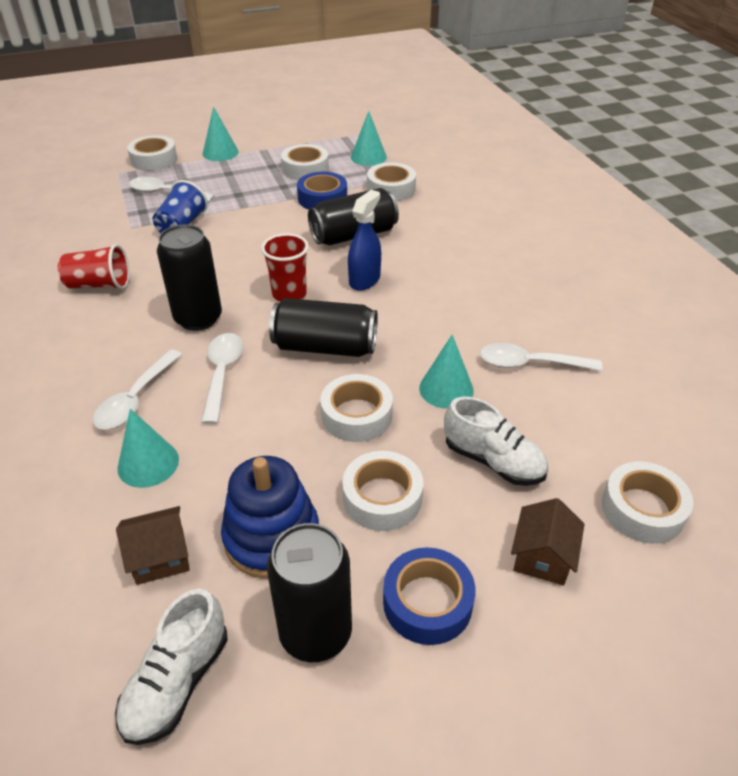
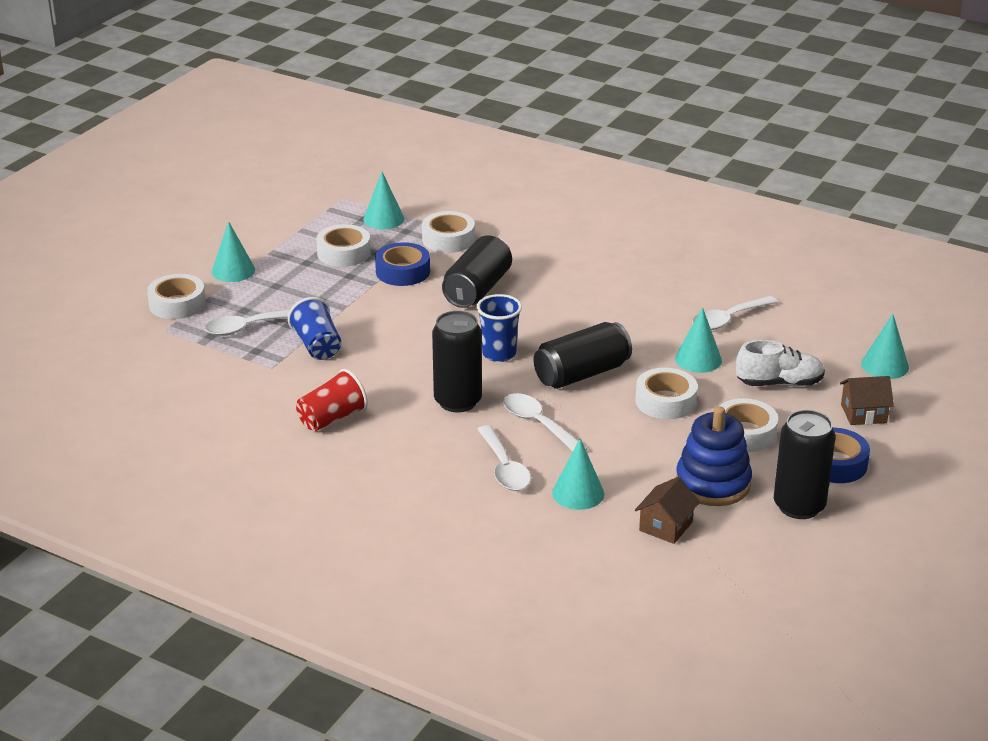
camera: 40 degrees left, 10 degrees down
white shoe [115,589,228,745] -> none
red cup [261,233,309,302] -> blue cup [477,294,522,362]
blue spray bottle [348,190,381,291] -> none
brown house [511,498,585,586] -> brown house turned 75 degrees counterclockwise [840,376,894,425]
white tape [602,462,693,544] -> turquoise cone [861,314,909,379]

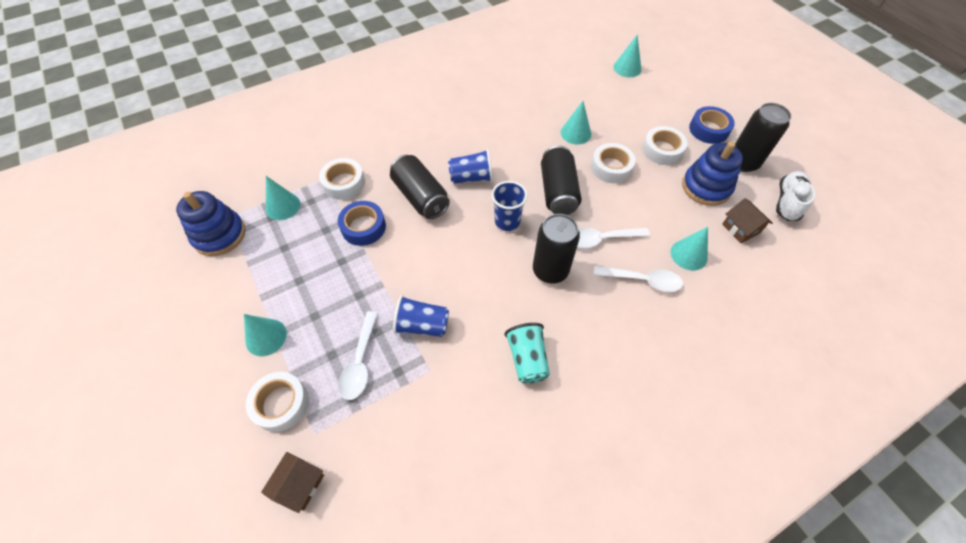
camera: 60 degrees left, 25 degrees up
red cup [296,369,368,431] -> turquoise cup [505,323,550,384]
white tape [316,224,371,267] -> none
white spoon [692,296,778,330] -> none
white shoe [736,340,825,386] -> white shoe moved to [776,171,815,221]
brown house [840,376,894,425] -> brown house moved to [261,452,324,513]
none -> blue stacking toy [176,191,246,256]
none -> blue cup [448,149,493,184]

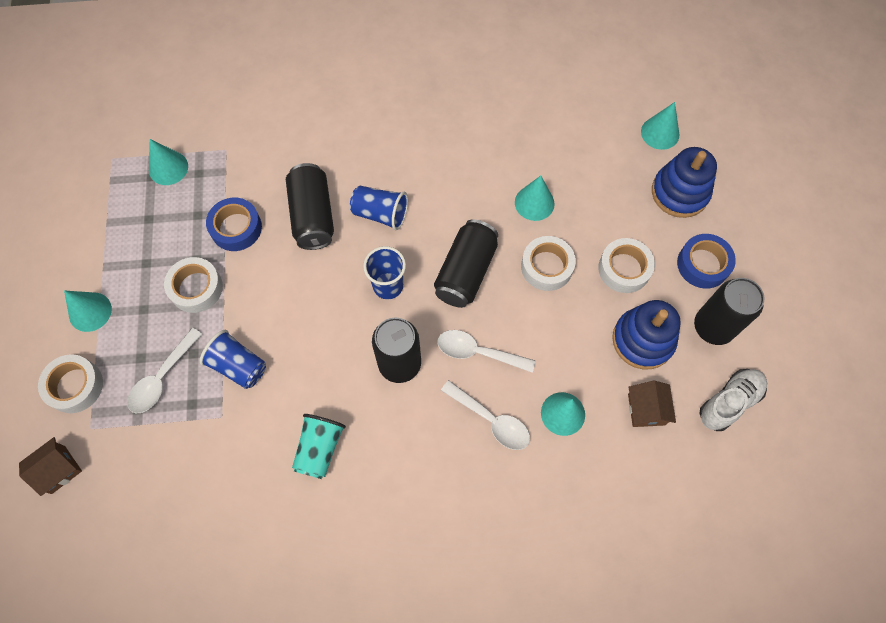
camera: 25 degrees right, 10 degrees up
blue stacking toy [176,191,246,256] -> blue stacking toy moved to [652,147,717,218]
white tape [319,158,365,200] -> white tape moved to [164,257,223,313]

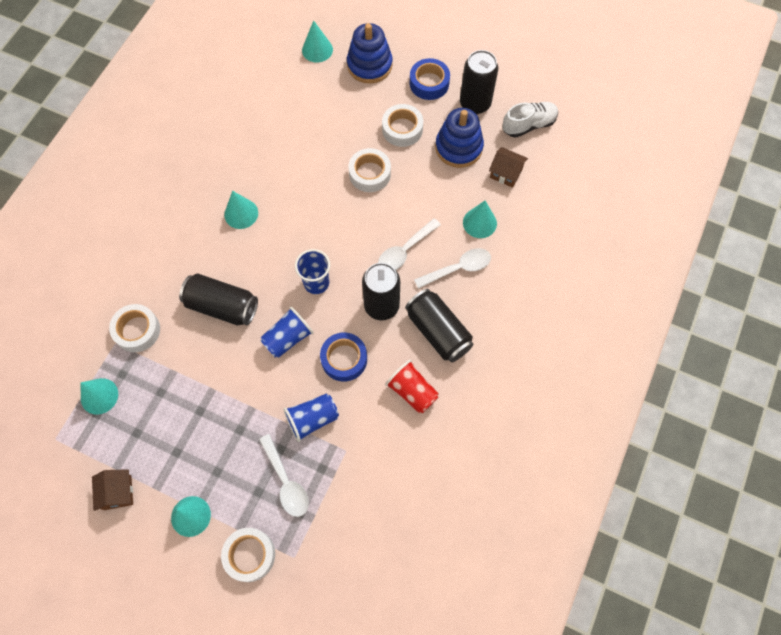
camera: 60 degrees left, 0 degrees up
brown house [19,437,82,496] -> brown house moved to [92,469,133,511]
white tape [164,257,223,313] -> white tape moved to [109,304,160,352]
blue tape [206,198,262,251] -> blue tape moved to [320,332,367,382]
turquoise cup [292,414,346,479] -> red cup [385,360,439,413]
blue cup [350,186,408,230] -> blue cup moved to [260,307,314,358]
black can [434,219,498,308] -> black can moved to [405,289,474,363]
turquoise cone [515,176,555,221] -> turquoise cone moved to [224,191,258,229]
white shoe [699,369,767,431] -> white shoe turned 75 degrees clockwise [502,102,558,138]

